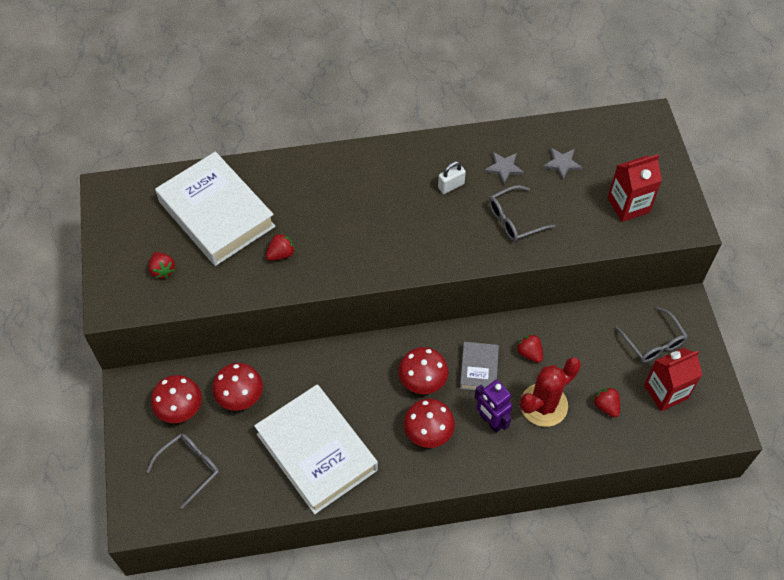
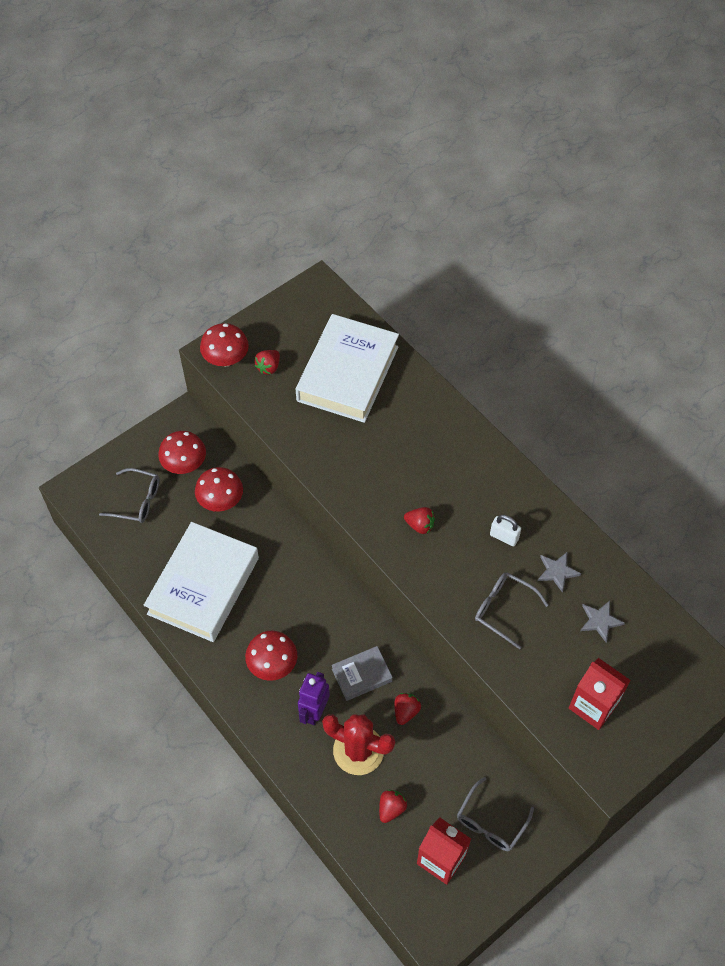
camera: 60 degrees right, 0 degrees up
red strawberry [266,233,295,261] -> red strawberry moved to [404,507,435,534]
red mushroom [398,347,448,394] -> red mushroom moved to [200,323,249,367]

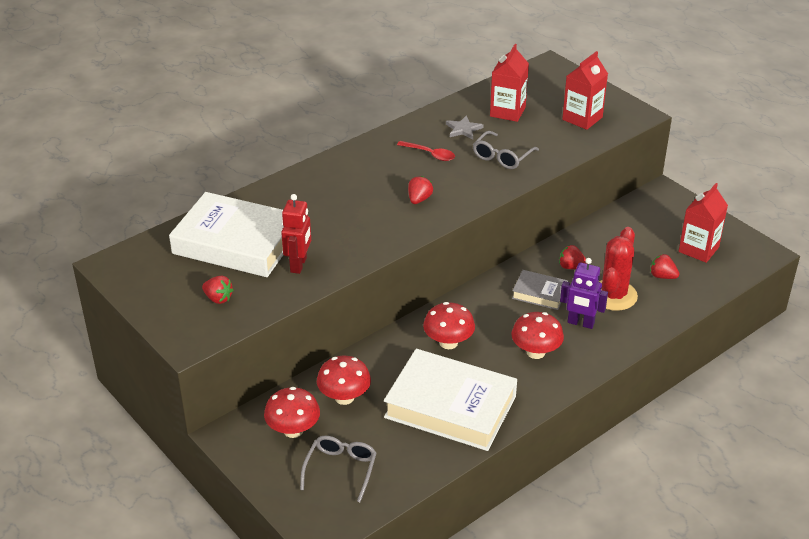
camera: 90 degrees left, 20 degrees down
red mushroom [200,323,249,367] -> red mushroom moved to [423,302,475,349]
grey book [331,646,393,701] -> grey book turned 45 degrees counterclockwise [512,270,568,310]
grey glasses [457,777,534,851] -> none
white padlock [490,515,521,546] -> red spoon [397,141,455,161]
grey star [580,601,625,643] -> red carton [490,44,529,122]
none -> red robot [281,194,311,274]

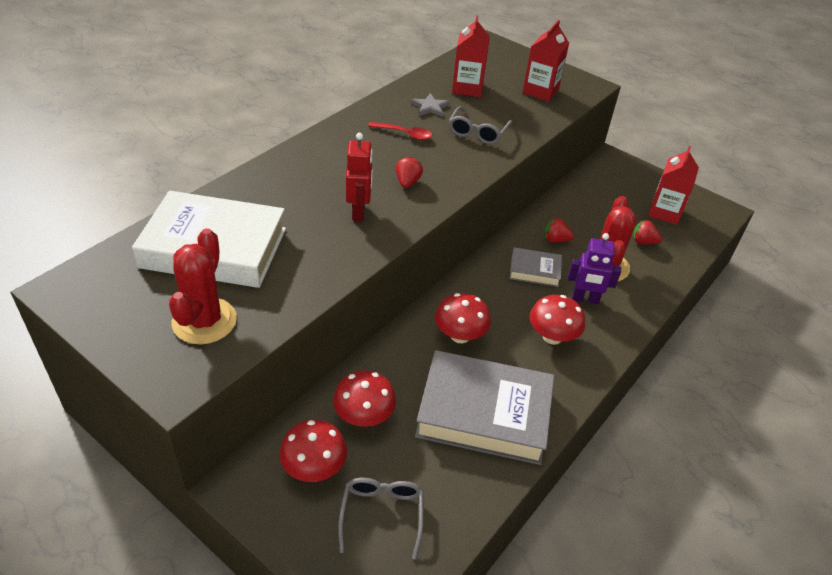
camera: 15 degrees left, 5 degrees up
red strawberry [202,276,234,304] -> red cactus [169,228,237,344]
red robot [281,194,311,274] -> red robot moved to [346,133,373,221]
white book [384,349,517,451] -> grey book [415,350,554,465]

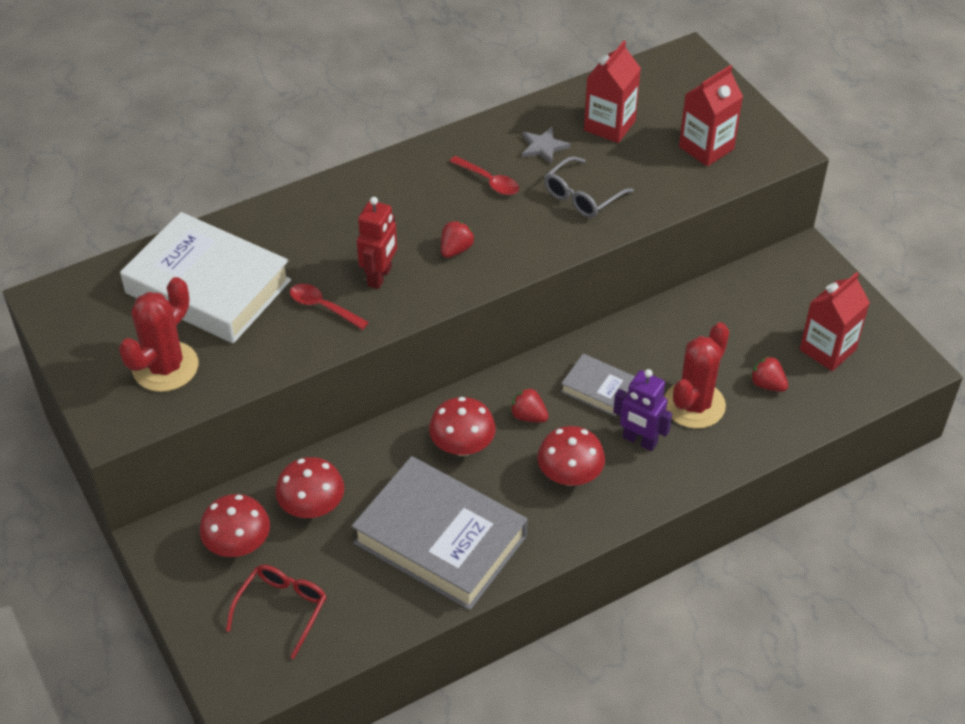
camera: 25 degrees right, 5 degrees up
grey glasses [338,478,424,559] -> red glasses [226,565,327,659]
red strawberry [545,218,574,242] -> red strawberry moved to [510,388,549,423]
none -> red spoon [290,284,369,330]

